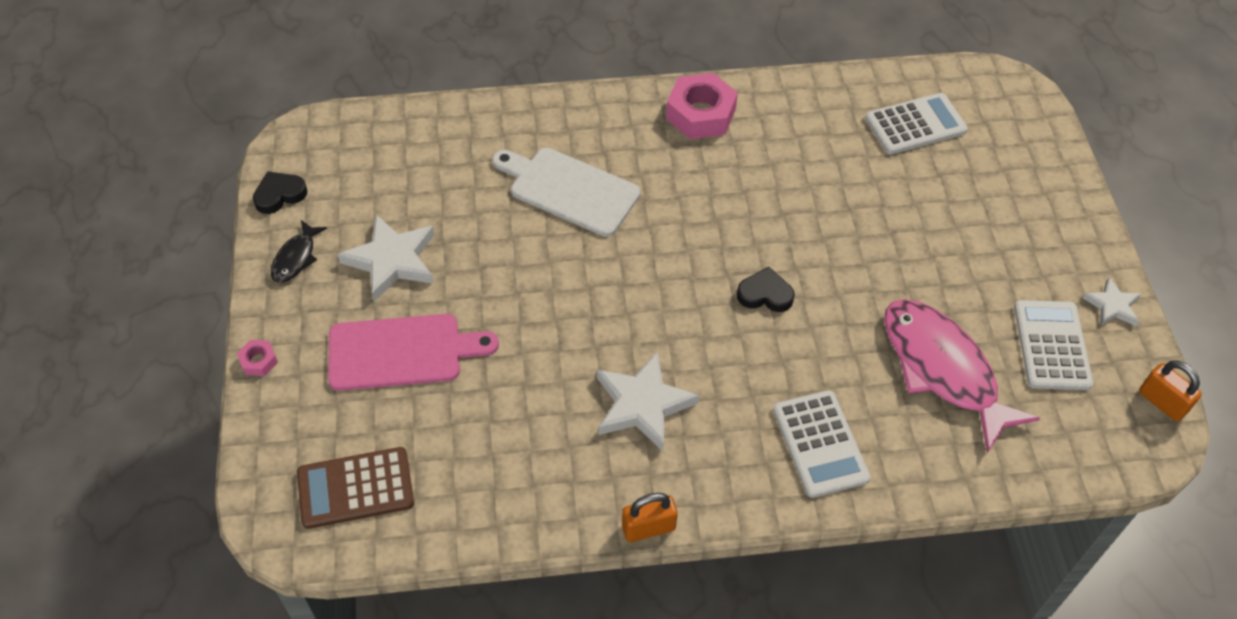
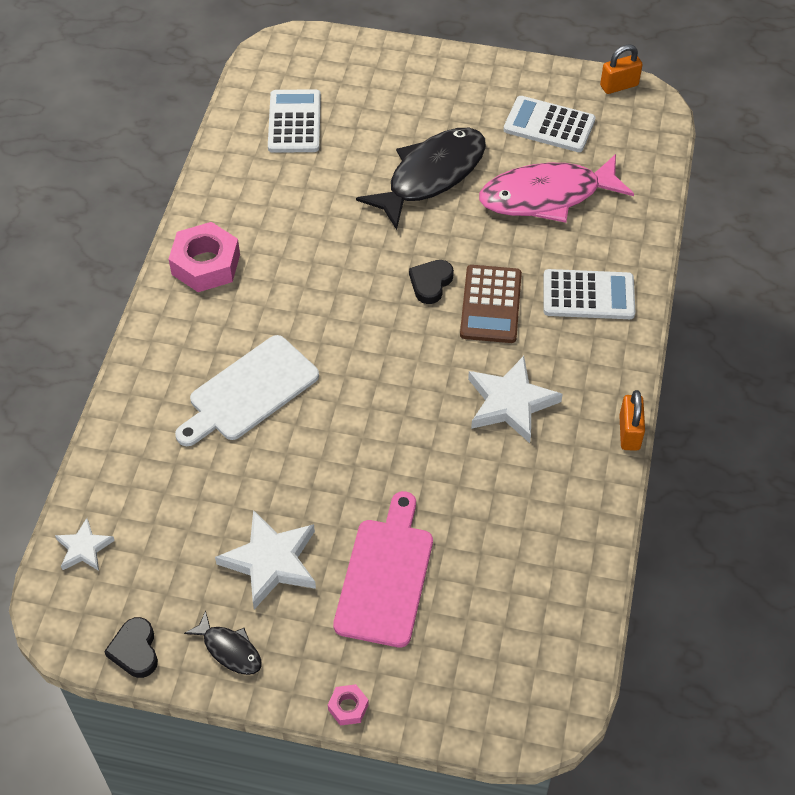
camera: 70 degrees left, 0 degrees up
brown calculator [297,447,414,529] -> brown calculator moved to [460,265,522,343]
white star [1083,277,1141,326] -> white star moved to [55,518,115,571]
none -> black fish [356,128,486,230]

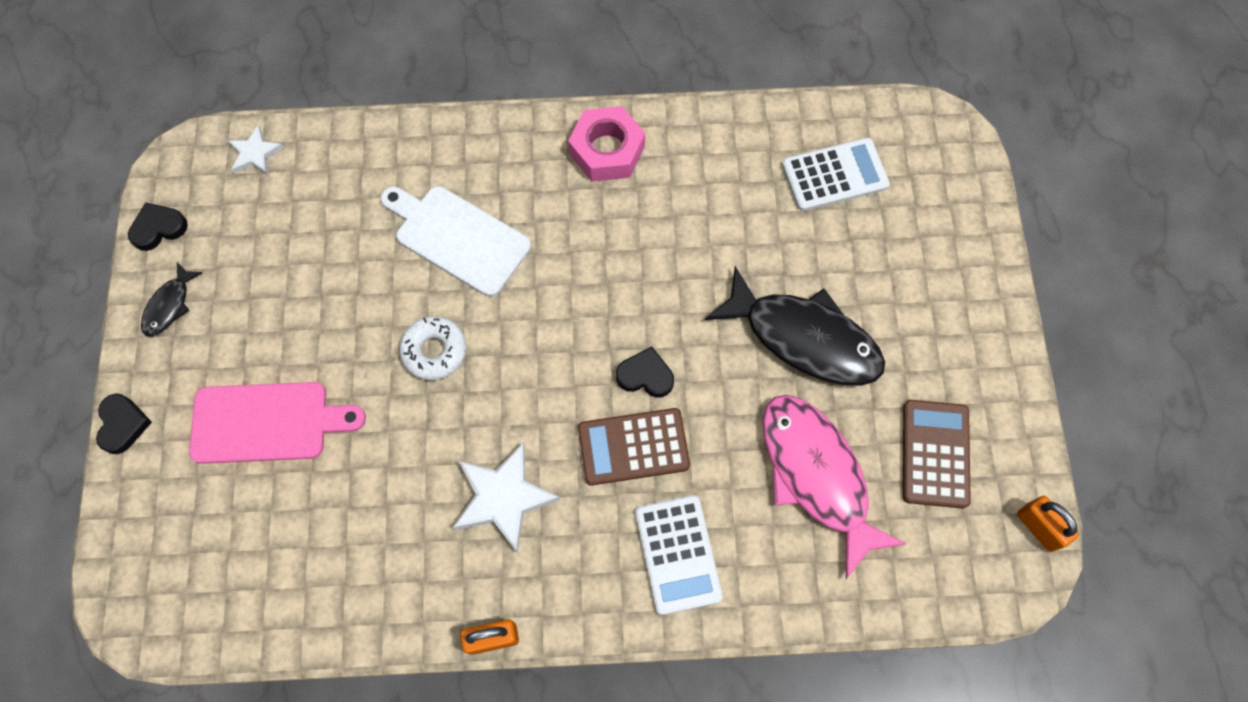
camera: 75 degrees right, 15 degrees up
white star [215,510,316,609] -> none
pink nut [328,684,369,726] -> black heart [96,393,152,454]
white calculator [504,96,595,152] -> brown calculator [903,400,971,509]
none -> white donut [399,316,466,380]

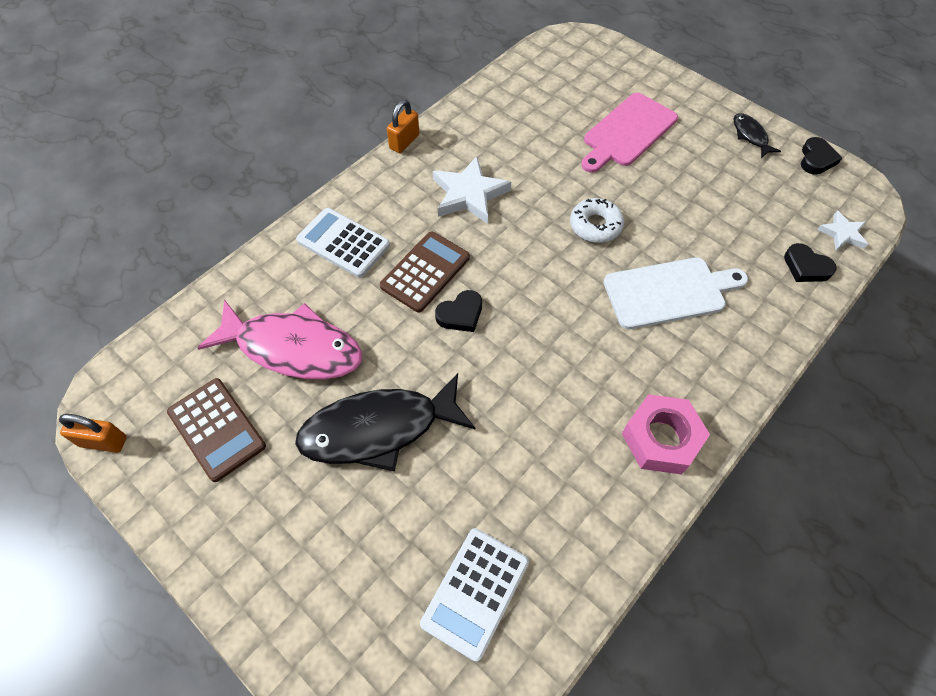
camera: 135 degrees right, 10 degrees down
black heart [96,393,152,454] -> black heart moved to [784,243,837,282]

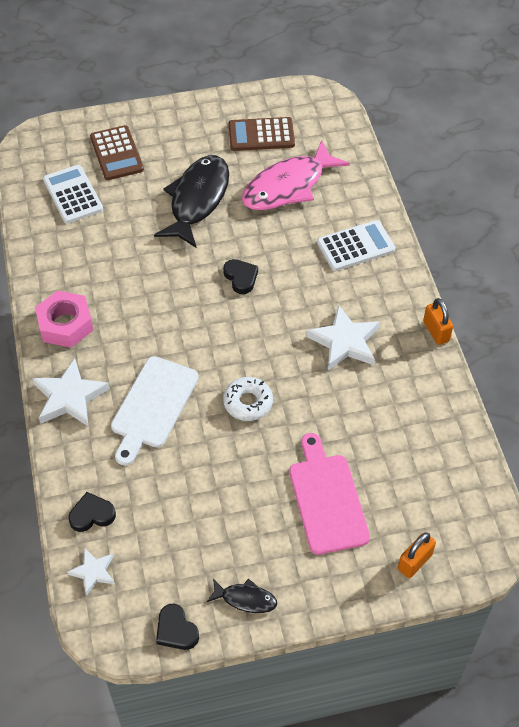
camera: 125 degrees right, 5 degrees down
orange padlock [59,414,127,453] -> orange padlock moved to [398,532,436,578]
brown calculator [380,232,470,312] -> brown calculator moved to [90,125,144,180]
black heart [435,290,482,332] -> black heart turned 150 degrees clockwise [223,259,258,294]
none -> white star [32,358,110,426]

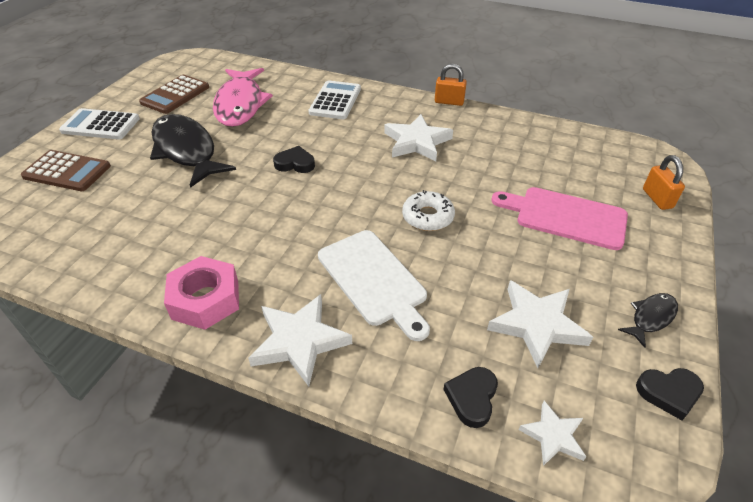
camera: 55 degrees left, 10 degrees down
white calculator [43,165,103,224] -> white calculator moved to [59,108,140,139]
none -> white star [487,280,593,368]

